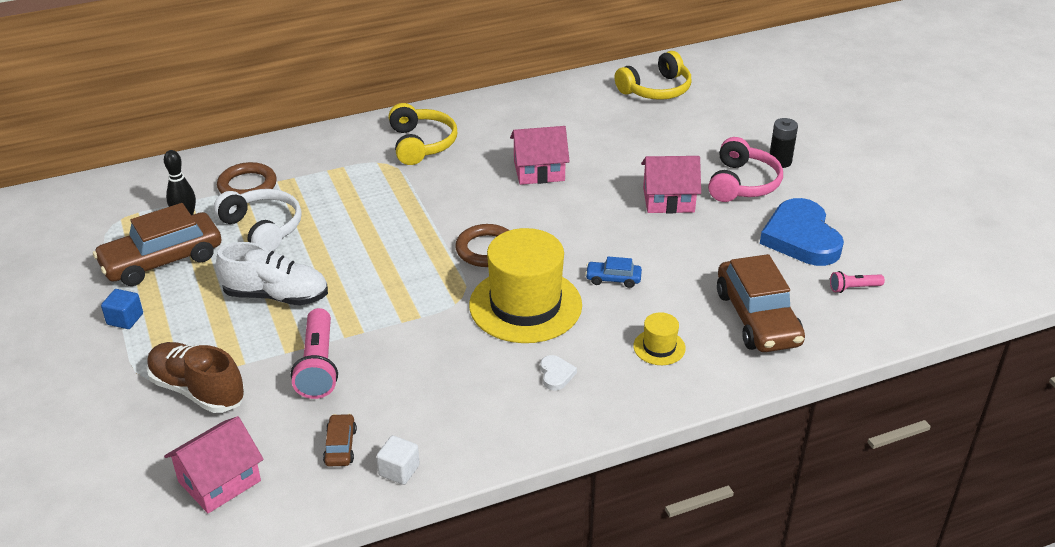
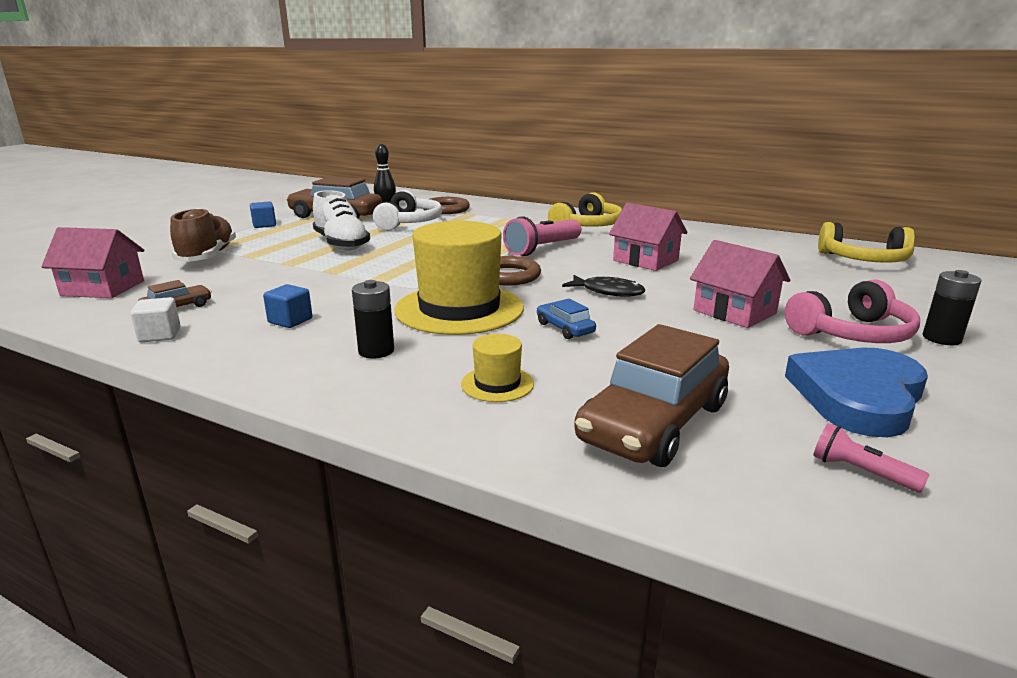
camera: 50 degrees right, 15 degrees down
pink flashlight [291,308,338,399] -> pink flashlight moved to [503,216,581,256]
white heart [540,355,577,390] -> black battery [352,280,394,358]
none -> blue cube [263,284,312,328]
none -> black fish [562,275,645,297]

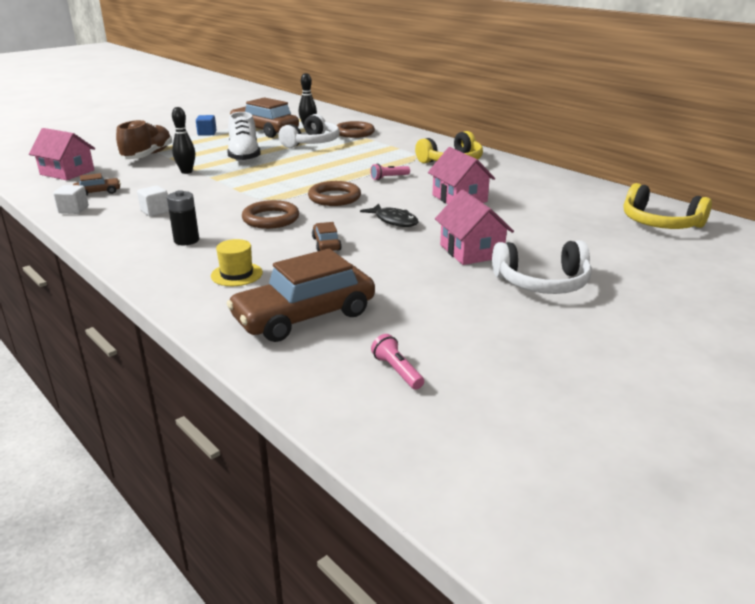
camera: 20 degrees right, 5 degrees up
blue cube [263,284,312,328] -> white cube [137,185,169,217]
yellow hat [395,221,524,335] -> brown ring [242,200,299,229]
pink flashlight [503,216,581,256] -> pink flashlight [371,164,410,180], size x0.52
blue car [537,299,596,339] -> brown car [312,222,342,251]
pink headphones [785,279,920,343] -> white headphones [492,240,592,294]
blue heart [785,348,928,437] -> none
black battery [923,270,982,345] -> none
none -> black bowling pin [172,107,195,174]

